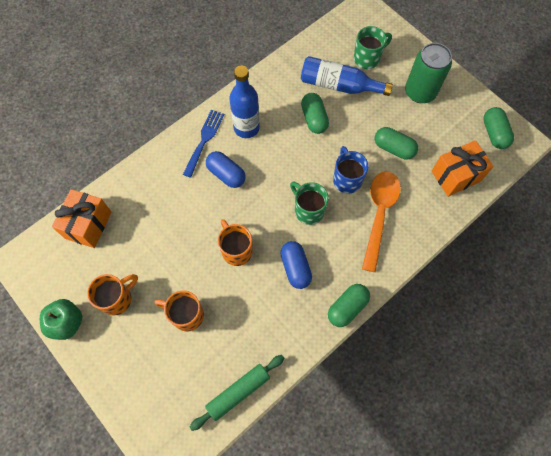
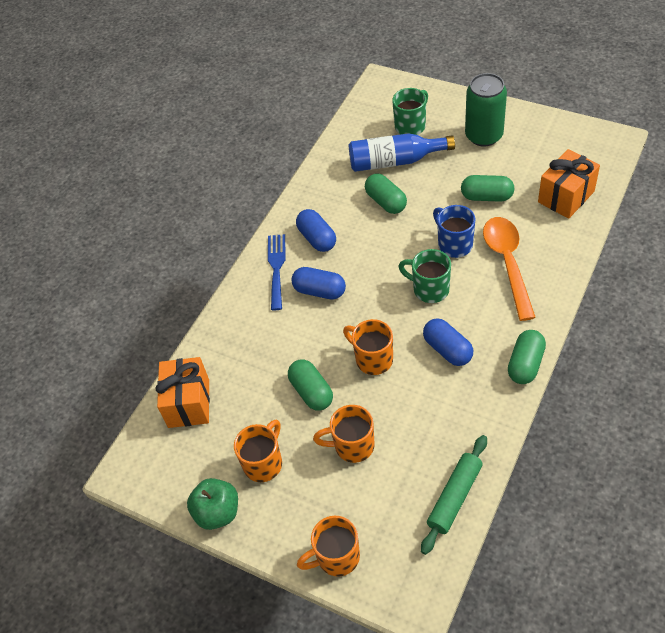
camera: 15 degrees left, 15 degrees down
blue bottle [229,66,260,138] -> blue capsule [296,209,336,252]
green capsule [483,107,514,149] -> green capsule moved to [288,360,333,410]
none -> orange mug [297,516,360,577]

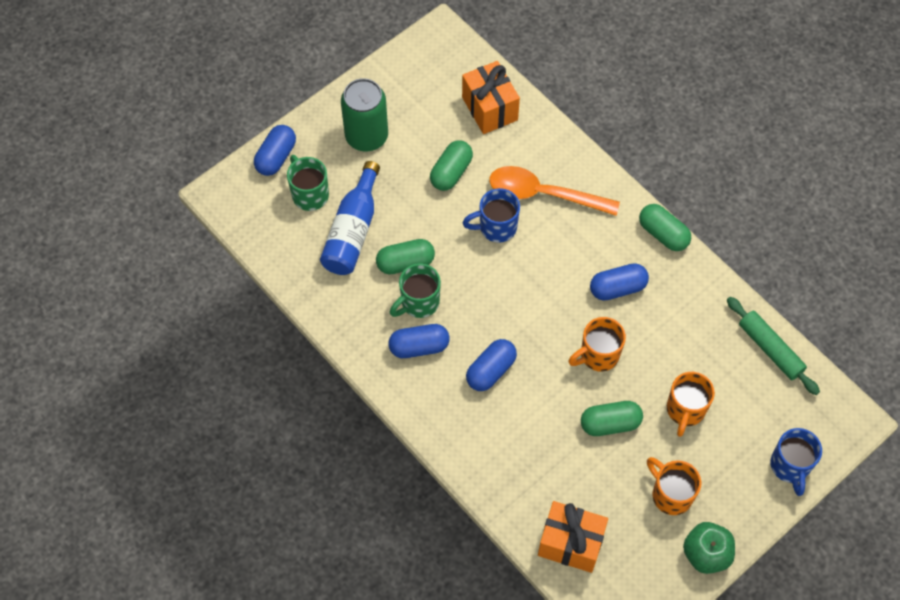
camera: 75 degrees left, 10 degrees up
blue fork [268,234,286,310] -> none
orange mug [297,516,360,577] -> blue mug [770,428,822,496]
green mug [398,249,451,303] -> green mug moved to [390,263,441,318]
none -> blue capsule [254,125,296,176]

